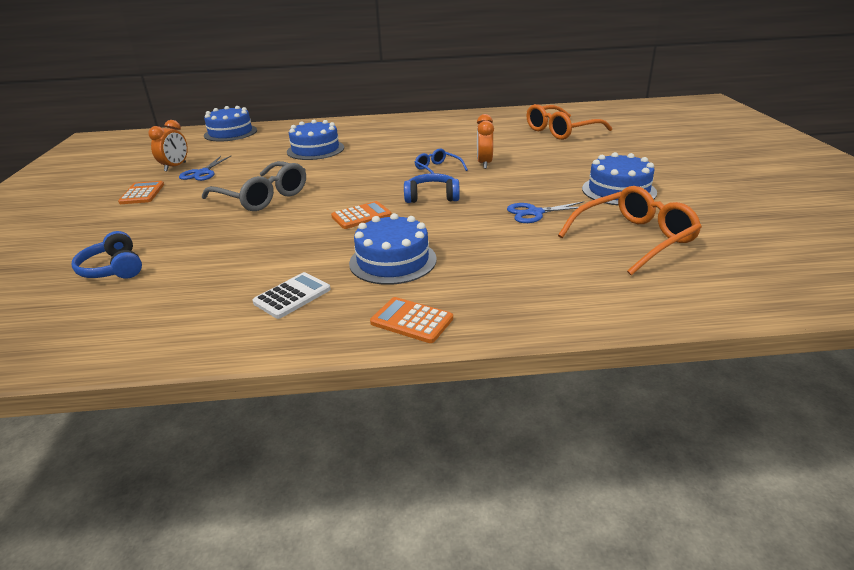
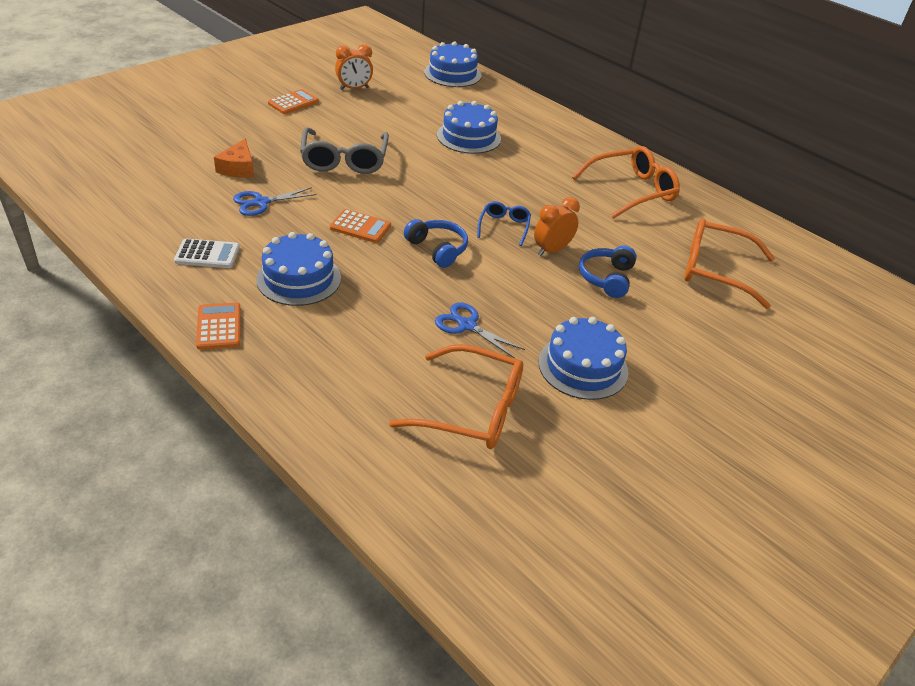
camera: 45 degrees right, 10 degrees up
blue headphones [71,231,142,279] -> blue headphones moved to [579,245,637,298]
blue scissors [179,156,231,181] -> blue scissors moved to [233,187,317,216]
none -> orange cheese [214,139,254,178]
none -> orange glasses [572,146,680,219]

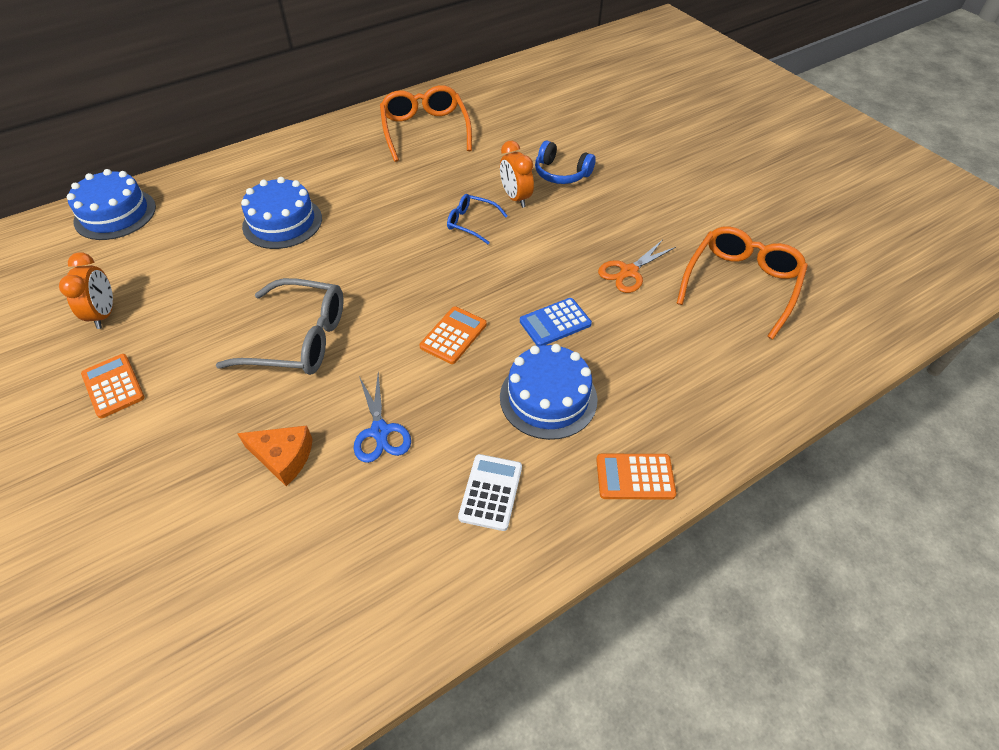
camera: 75 degrees left, 10 degrees up
blue headphones [404,219,468,268] -> none
blue scissors [435,303,525,359] -> orange scissors [598,240,676,293]
blue cake [539,317,628,400] -> none
orange glasses [684,218,775,309] -> none
none -> blue calculator [520,298,592,346]

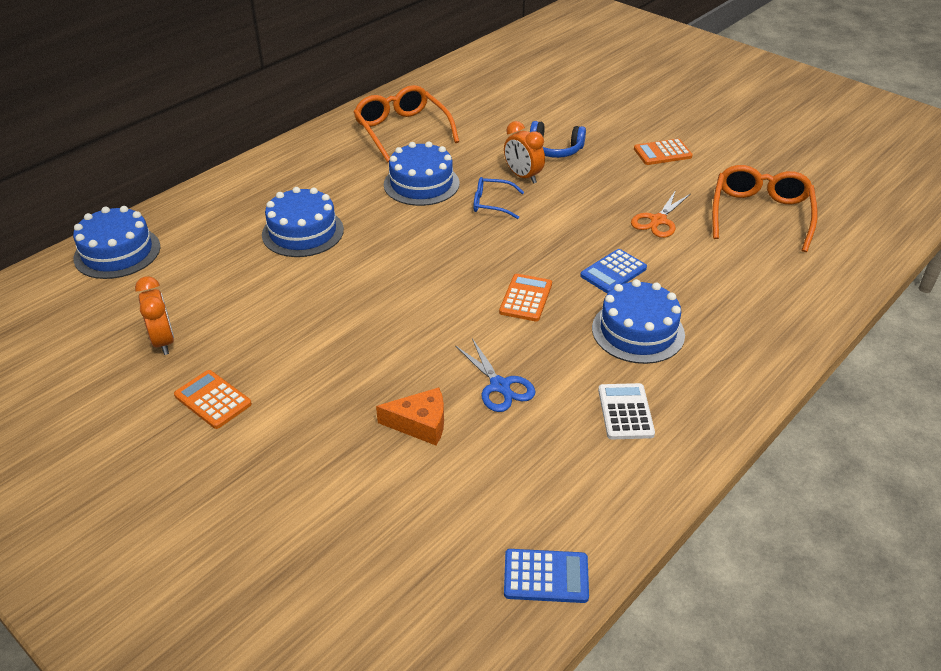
camera: 15 degrees left, 10 degrees down
grey glasses [216,278,343,375] -> none
orange calculator [596,454,676,499] -> orange calculator moved to [634,139,693,165]
none -> blue cake [384,141,459,206]
none -> blue calculator [504,549,589,603]

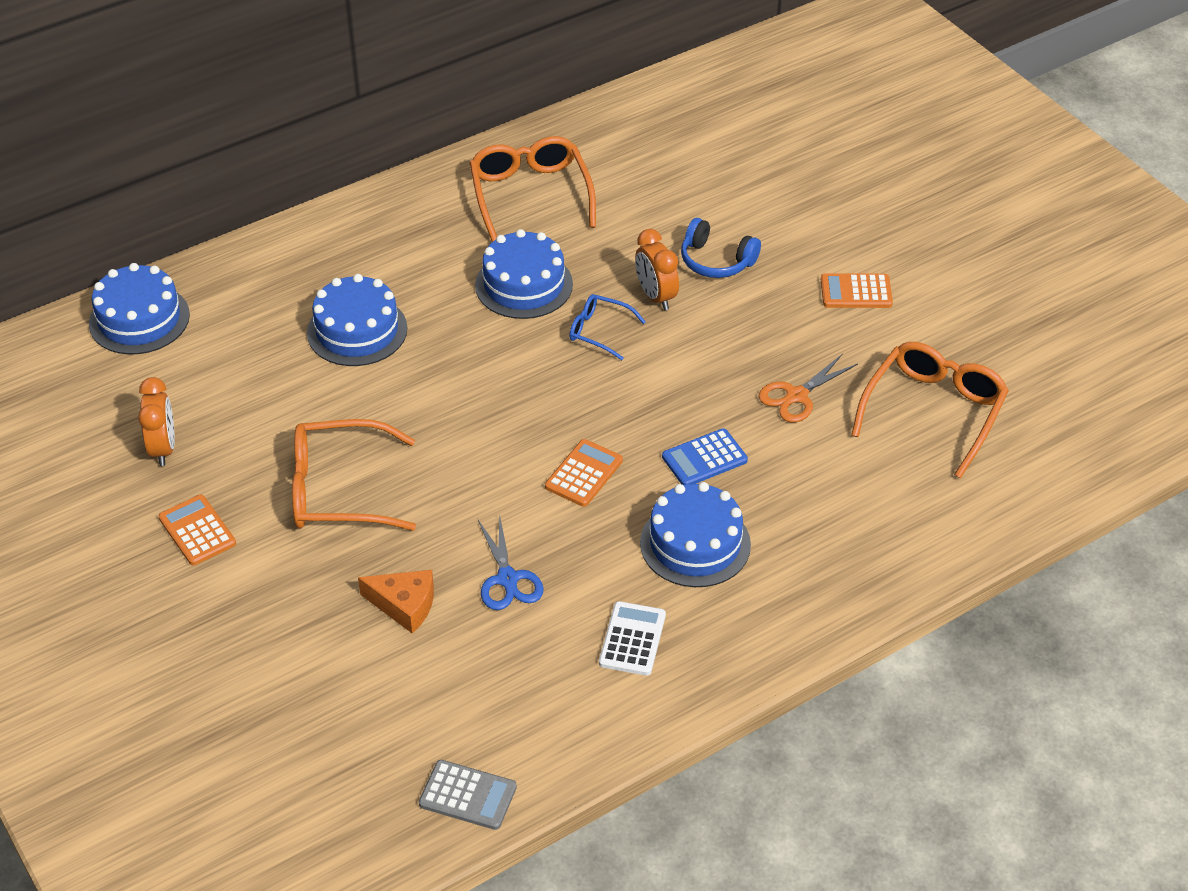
camera: 15 degrees right, 5 degrees up
blue calculator [504,549,589,603] -> grey calculator [419,760,517,830]
none -> orange glasses [292,419,416,531]

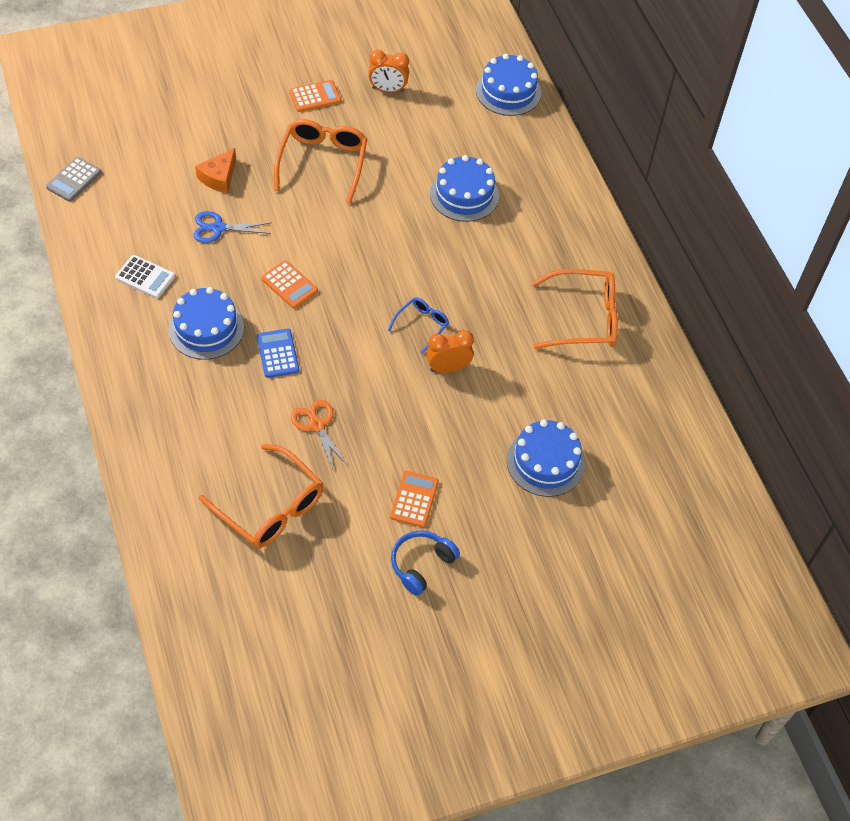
camera: 100 degrees right, 10 degrees up
blue cake [475,229,573,319] -> blue cake moved to [507,419,585,497]
blue headphones [681,218,761,278] -> blue headphones moved to [391,530,460,596]

